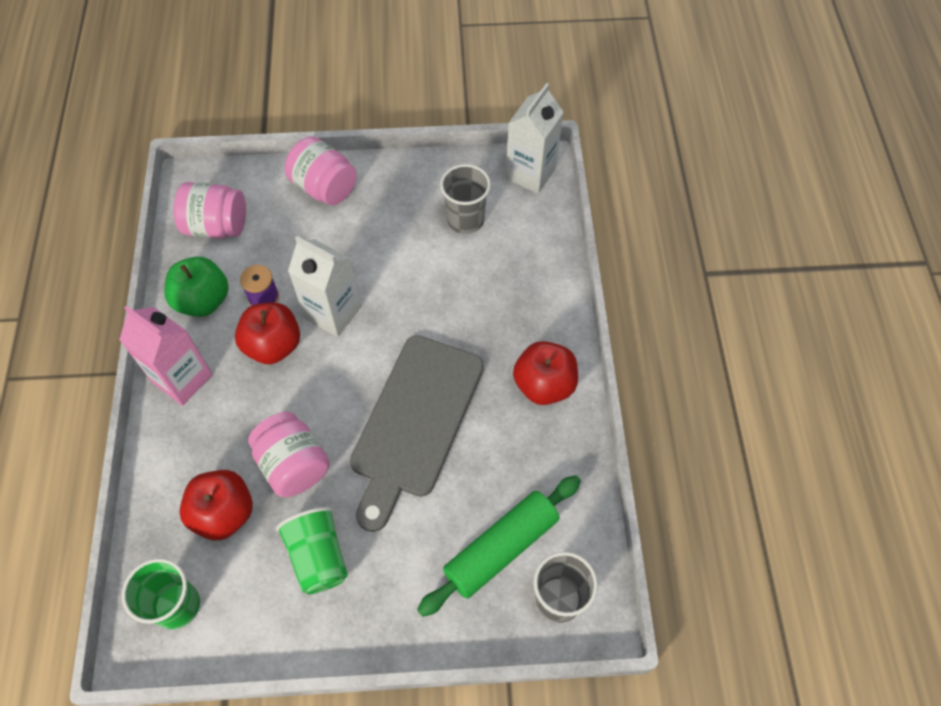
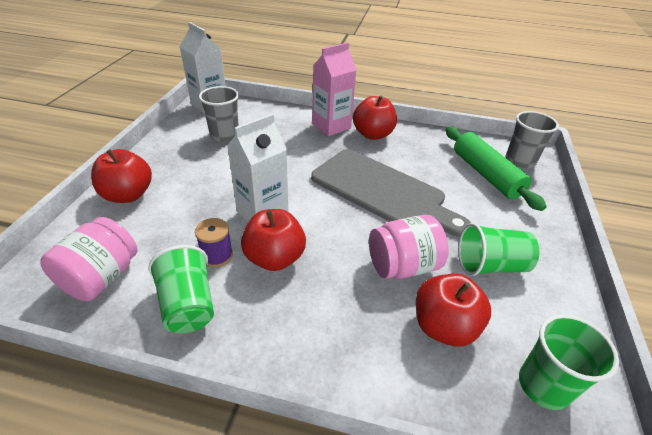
camera: 75 degrees left, 20 degrees down
pink carton [119,306,213,406] -> pink carton moved to [312,42,357,136]
green apple [164,257,229,317] -> green cup [148,245,214,333]
pink jar [285,136,357,205] -> red apple [91,149,152,203]

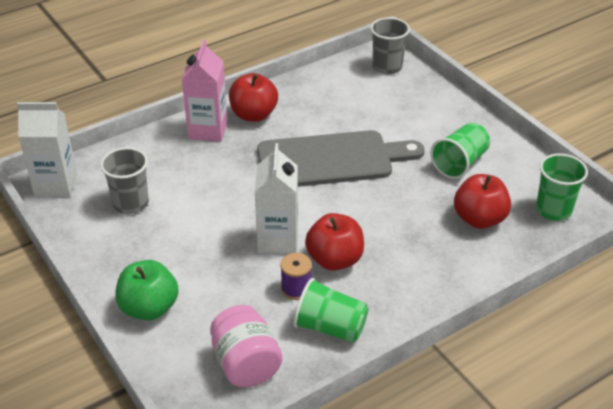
camera: 45 degrees left, 0 degrees up
red apple [91,149,152,203] -> green apple [116,260,178,321]
pink jar [369,215,448,279] -> none
green rolling pin [446,127,546,211] -> none

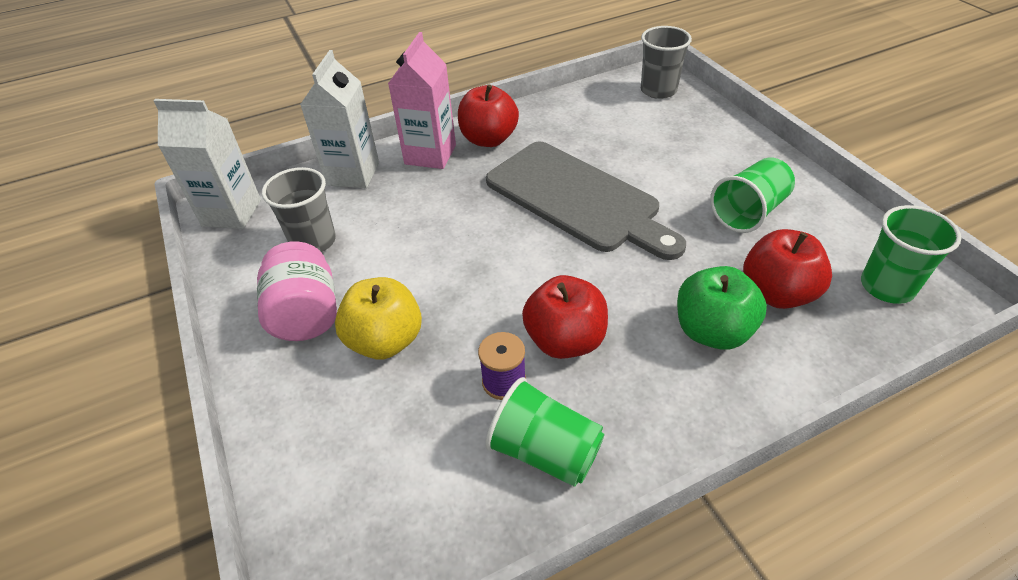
camera: 10 degrees right, 5 degrees up
green apple [116,260,178,321] -> green apple moved to [677,266,767,350]
pink jar [210,305,283,387] -> pink jar moved to [257,242,337,341]
white carton [255,143,298,254] -> white carton moved to [300,50,379,188]
grey cutting board [257,130,425,187] -> grey cutting board turned 45 degrees clockwise [486,141,686,260]
none -> yellow apple [335,277,422,359]

